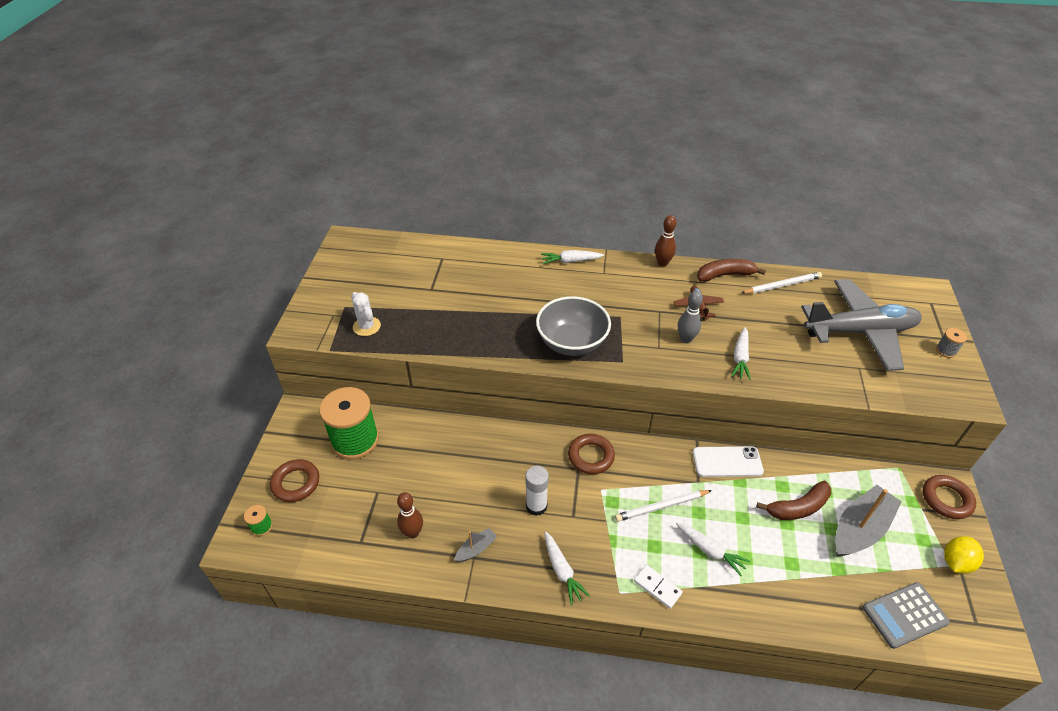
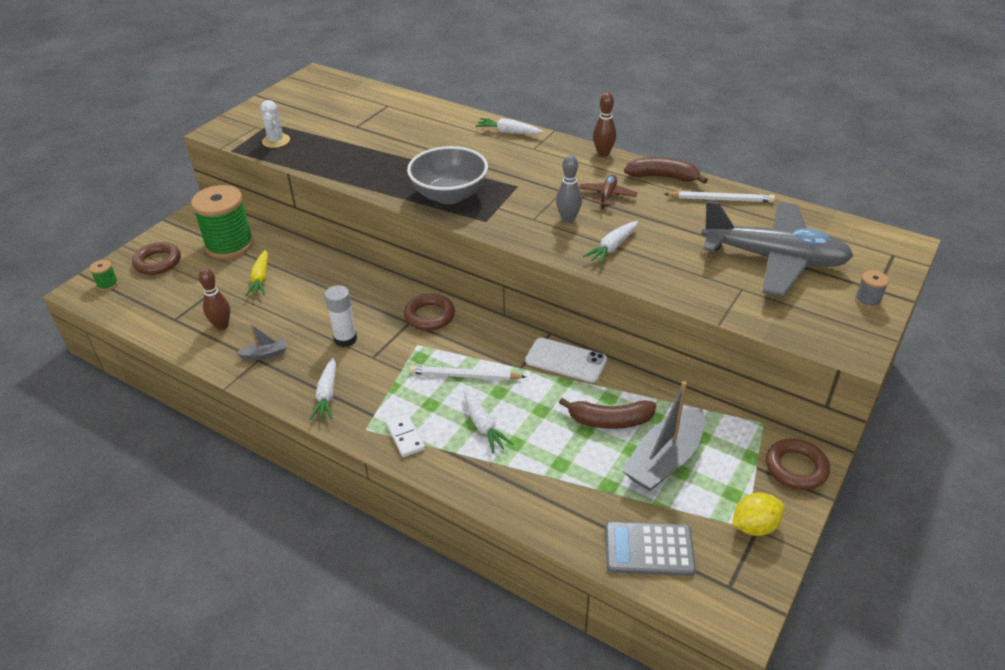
camera: 25 degrees right, 5 degrees down
grey boat [835,485,902,557] -> grey boat turned 150 degrees clockwise [622,381,705,492]
none -> yellow carrot [245,250,268,297]

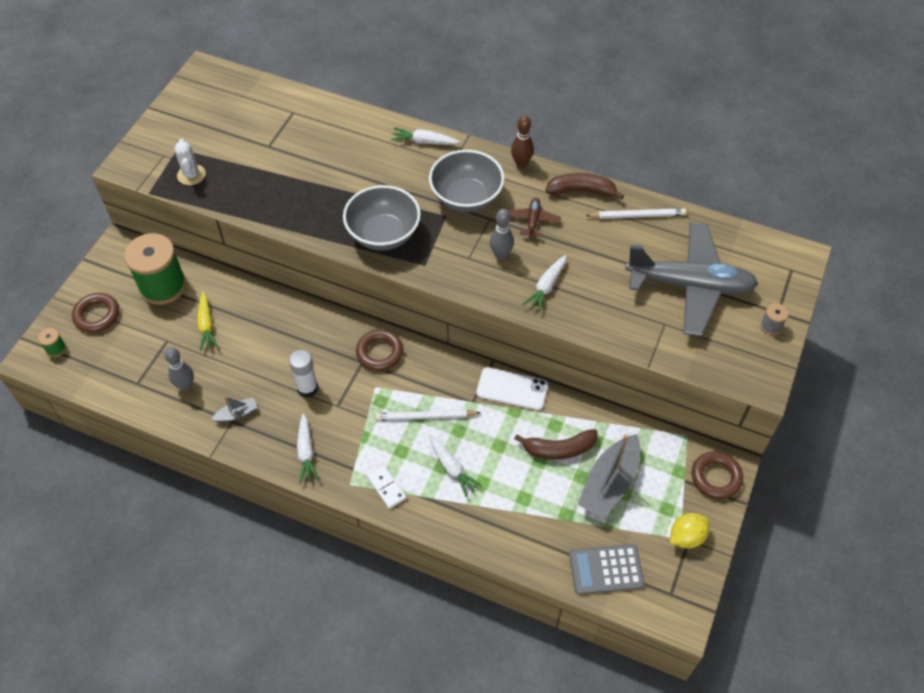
camera: 10 degrees left, 15 degrees up
brown bowling pin [198,268,230,330] -> grey bowling pin [164,347,194,391]
none -> grey bowl [429,150,505,213]

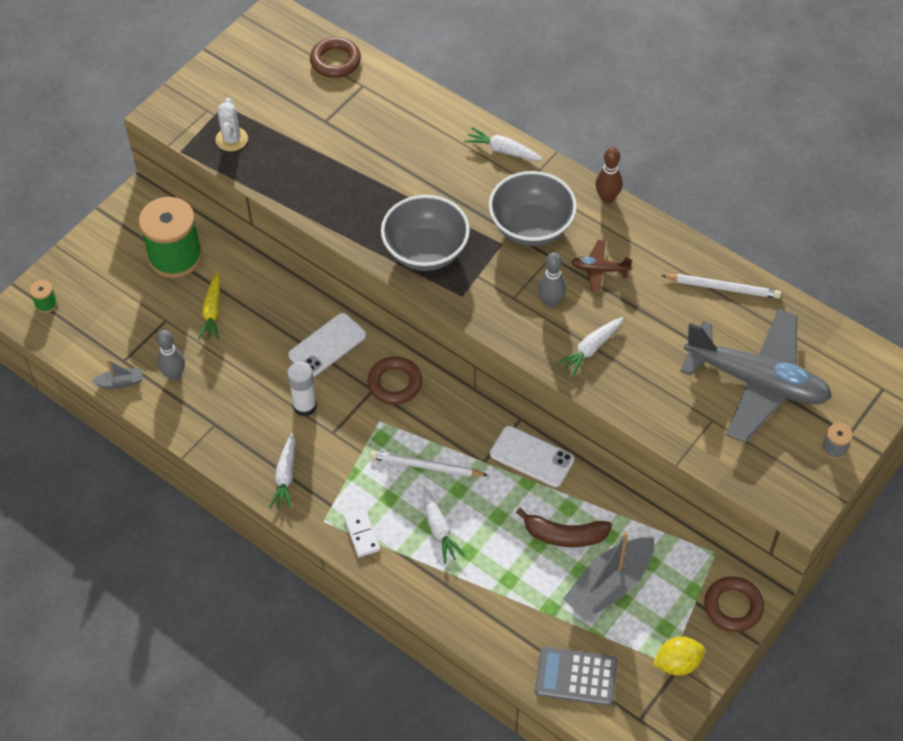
camera: 15 degrees right, 0 degrees up
brown ring [72,293,119,333] -> brown ring moved to [310,37,361,78]
grey boat [212,396,257,422] -> grey boat moved to [91,359,143,389]
brown plane [508,198,561,239] -> brown plane turned 105 degrees counterclockwise [571,240,632,292]
brown banana [545,173,624,200] -> none
none -> white phone [288,313,366,377]

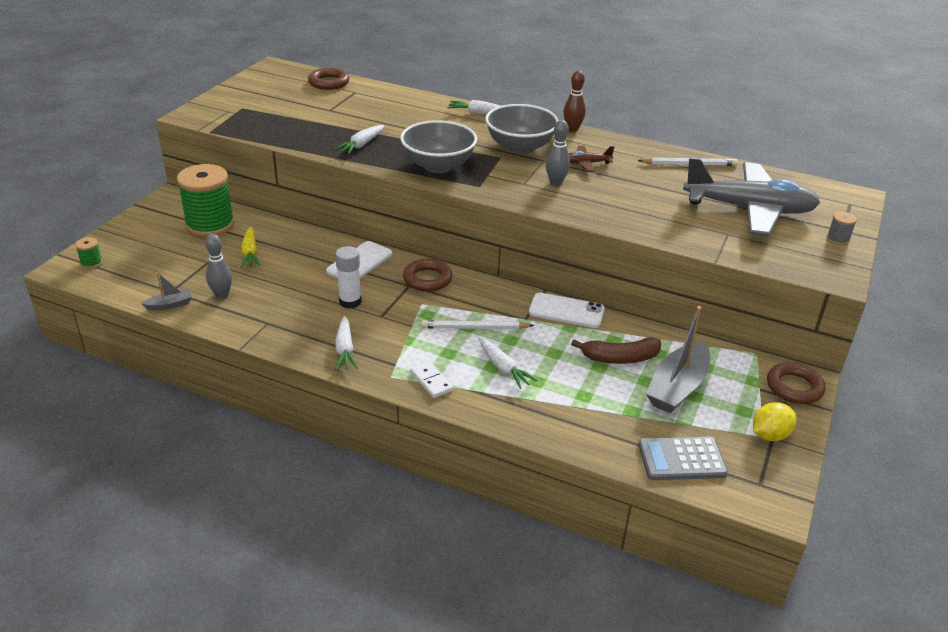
camera: 15 degrees left, 20 degrees down
white cactus [215,98,248,151] -> none
white carrot [556,317,624,377] -> white carrot moved to [334,125,385,154]

